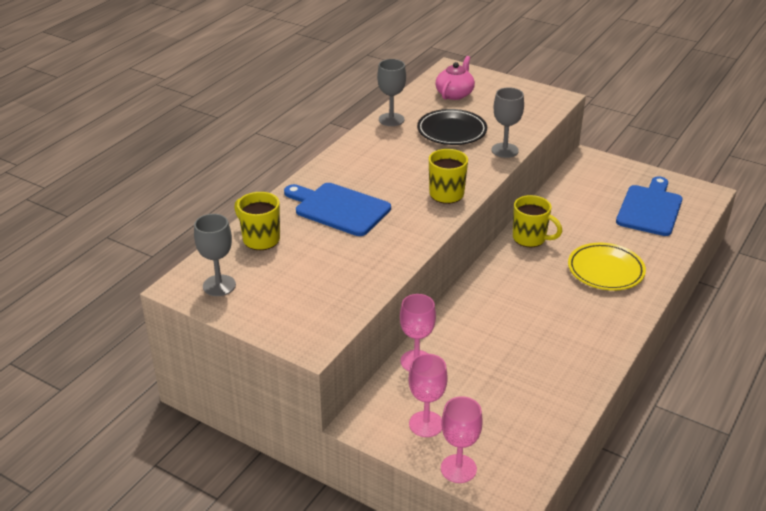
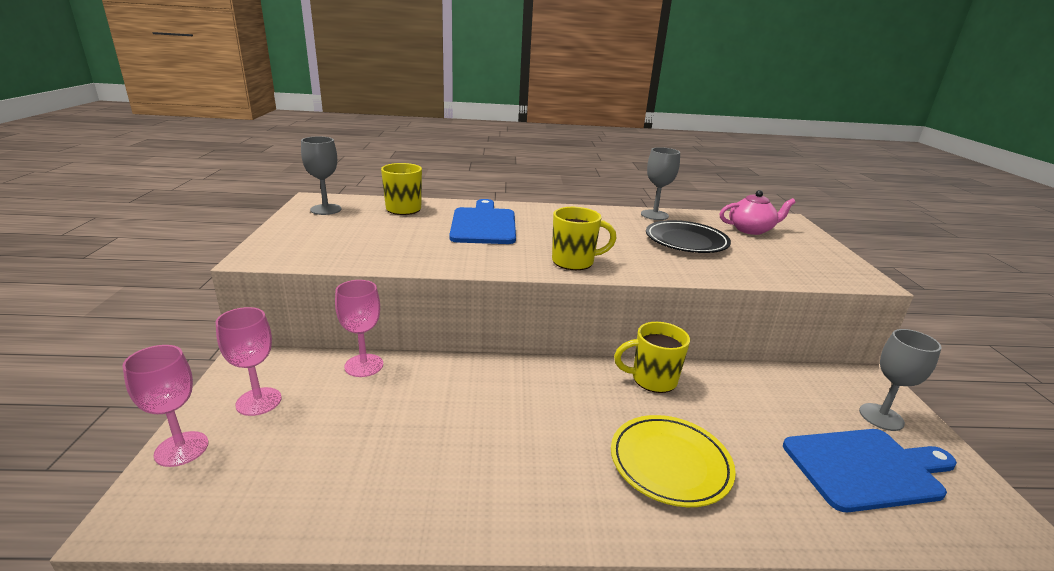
camera: 55 degrees right, 10 degrees down
grey goblet [491,87,524,158] -> grey goblet moved to [859,329,941,431]
yellow mug [513,195,562,247] -> yellow mug turned 90 degrees clockwise [614,322,690,393]

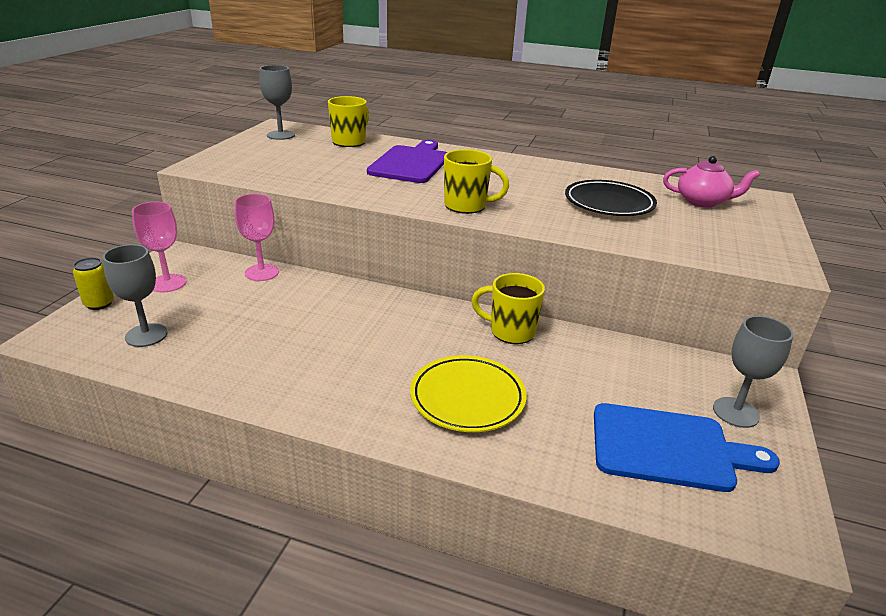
camera: 20 degrees right, 5 degrees up
pink goblet [122,345,208,467] -> yellow can [73,257,114,310]
blue cutting board [449,199,516,244] -> purple cutting board [367,140,447,183]
grey goblet [641,147,680,220] -> grey goblet moved to [103,244,168,347]

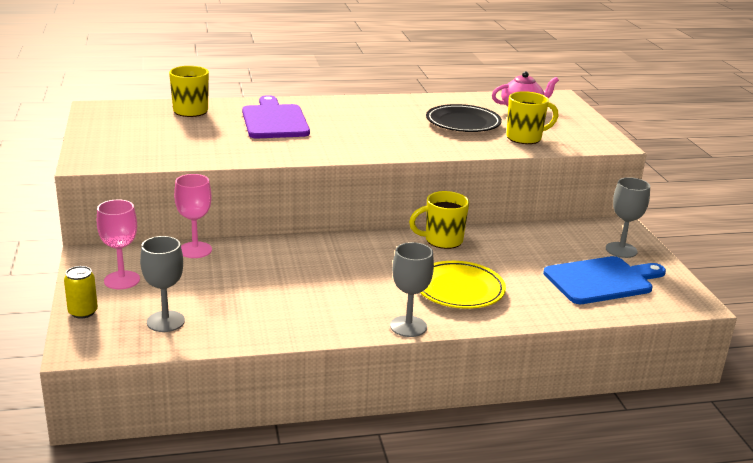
camera: 30 degrees left, 5 degrees down
grey goblet [260,65,295,140] -> grey goblet moved to [390,242,434,337]
yellow mug [444,149,509,214] -> yellow mug moved to [506,91,559,144]

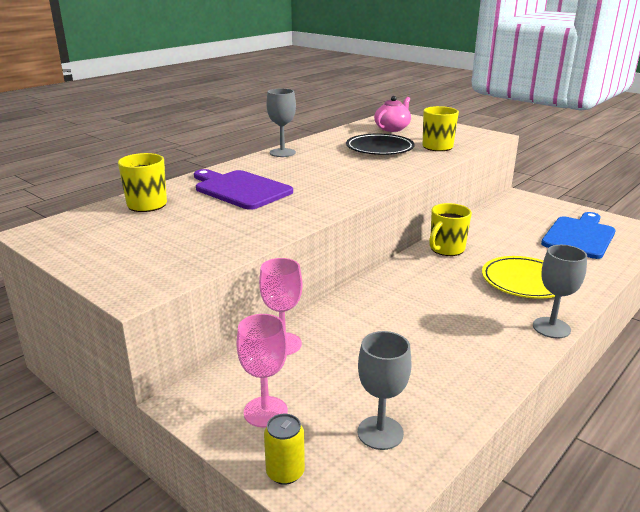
camera: 35 degrees left, 0 degrees up
grey goblet [606,177,650,258] -> grey goblet moved to [267,89,296,157]

